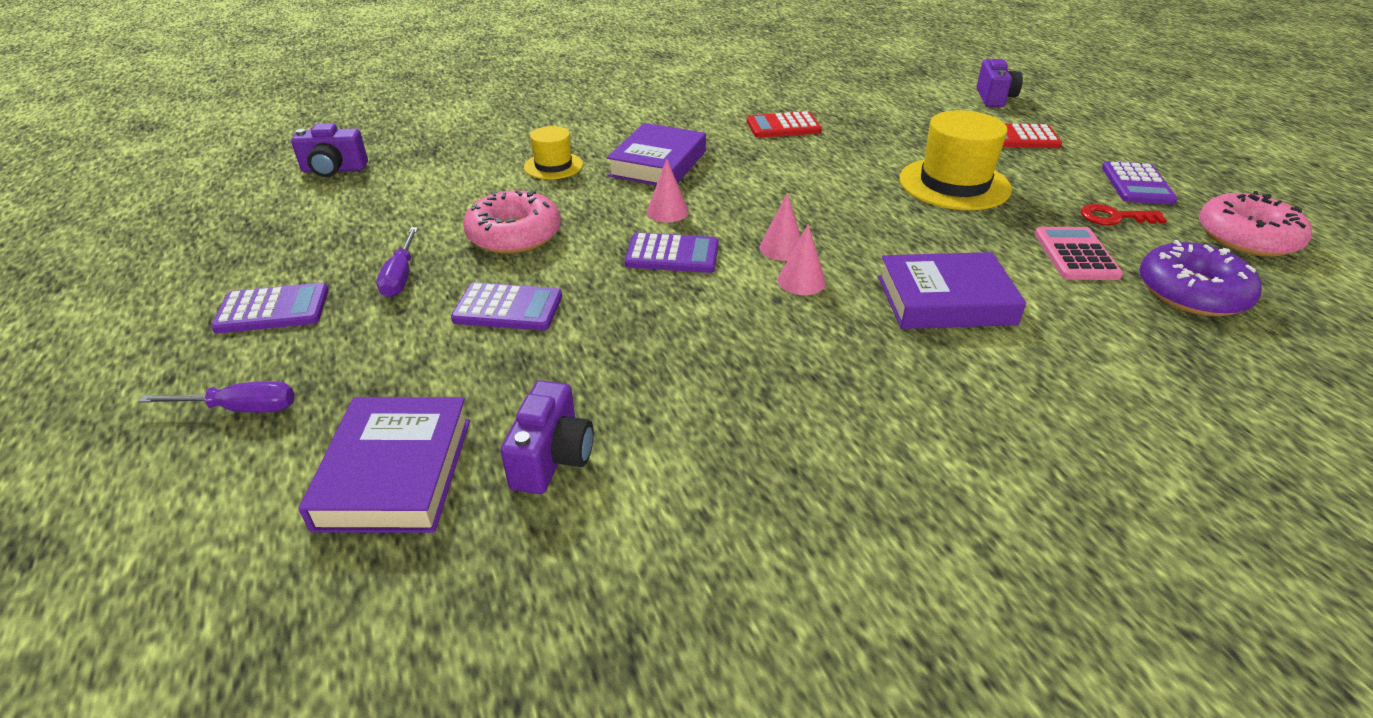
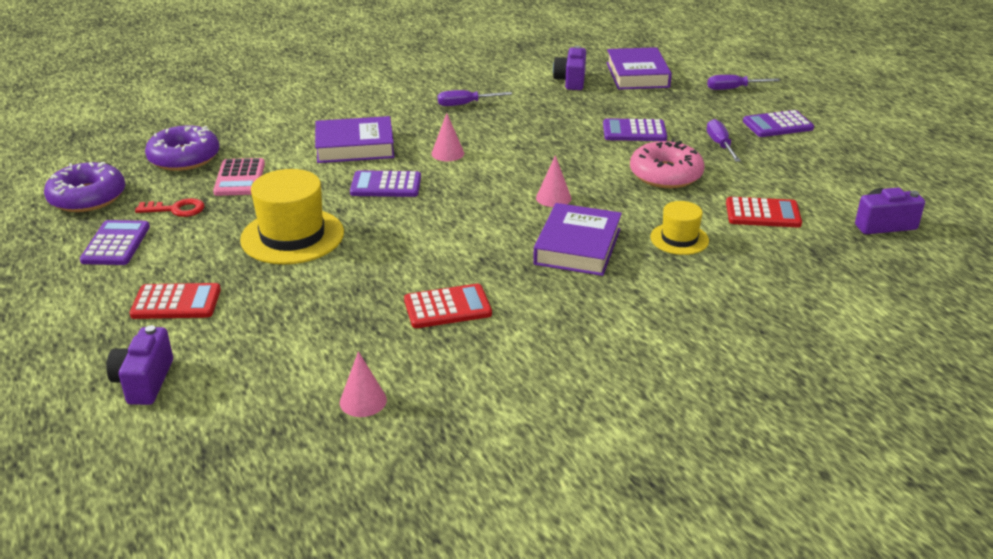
camera: 175 degrees right, 5 degrees down
purple calculator [625,232,719,273] -> purple calculator moved to [350,170,421,197]
pink cone [760,193,801,261] -> pink cone moved to [340,351,387,417]
pink donut [1199,191,1312,257] -> purple donut [44,162,125,212]
none -> purple screwdriver [438,90,512,106]
none -> red calculator [726,197,802,227]

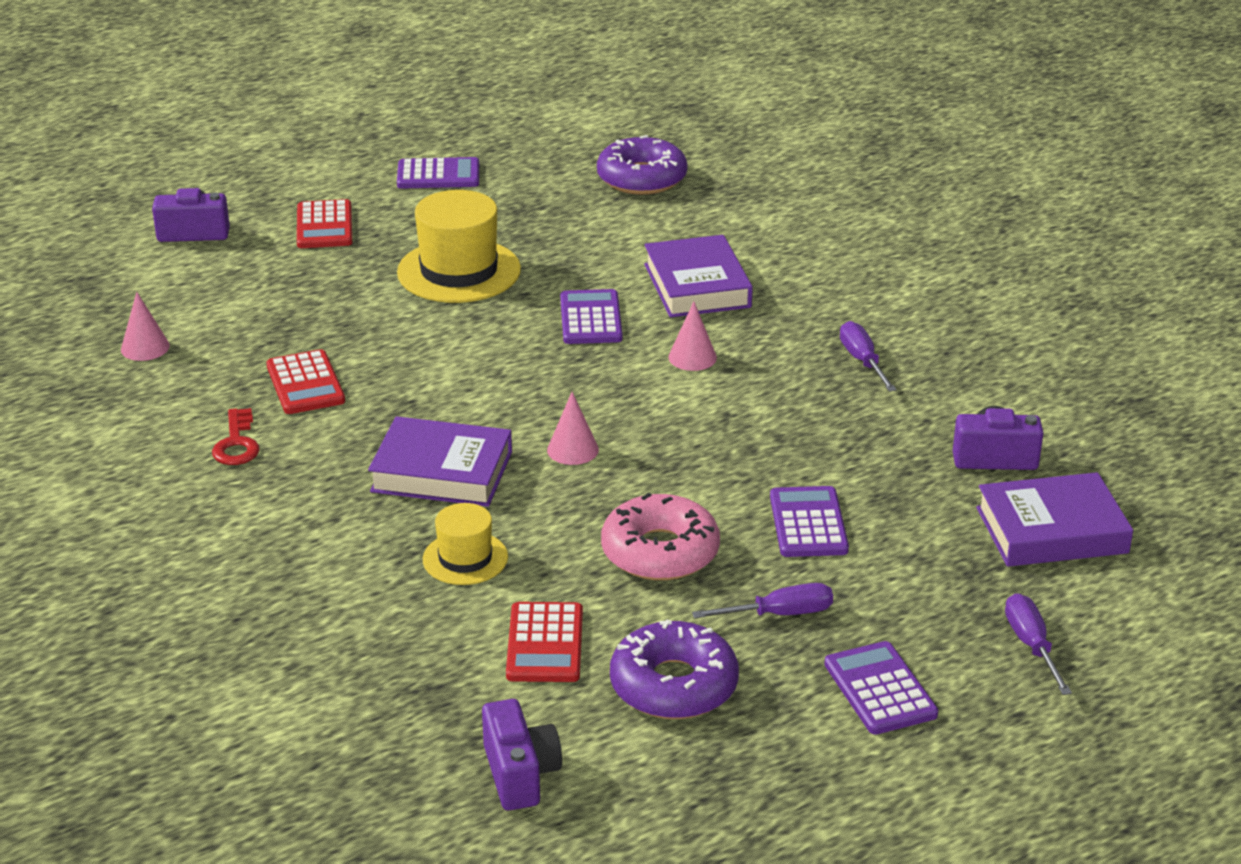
camera: 85 degrees right, 0 degrees up
purple donut [44,162,125,212] -> purple donut moved to [610,620,739,719]
red key [135,198,205,217] -> red key moved to [212,408,260,465]
pink calculator [213,158,265,196] -> none

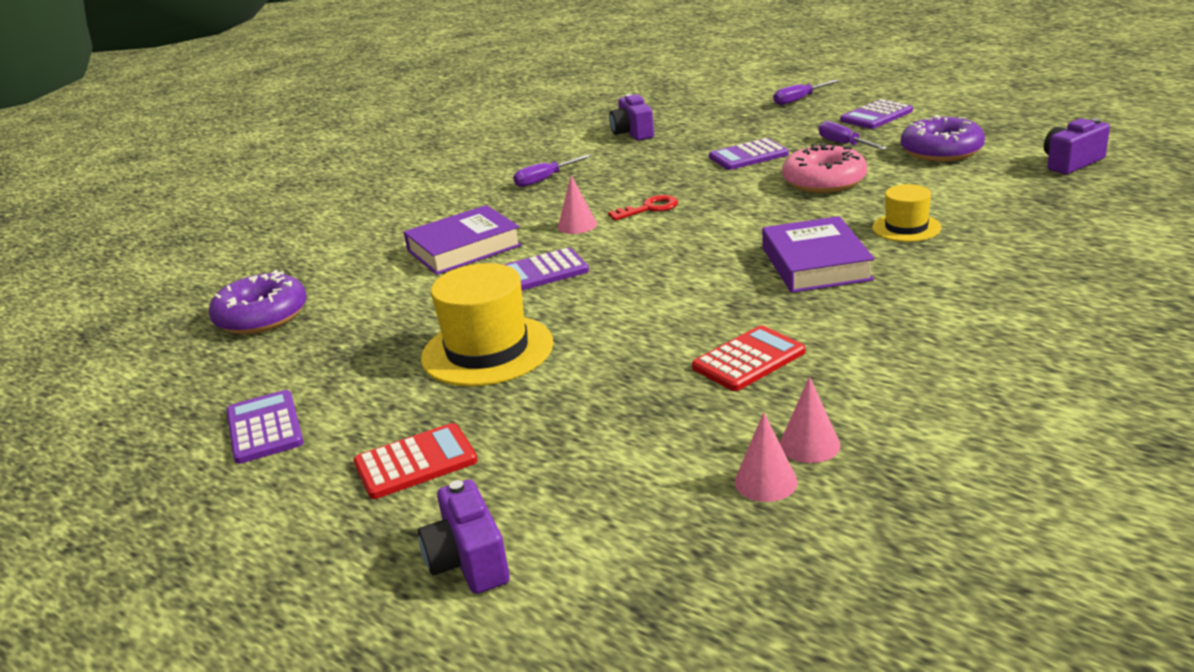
camera: 105 degrees left, 5 degrees down
red key [212,408,260,465] -> red key moved to [608,195,678,221]
red calculator [506,602,583,682] -> none
pink cone [547,392,599,465] -> pink cone moved to [780,377,840,463]
purple book [976,472,1133,567] -> none

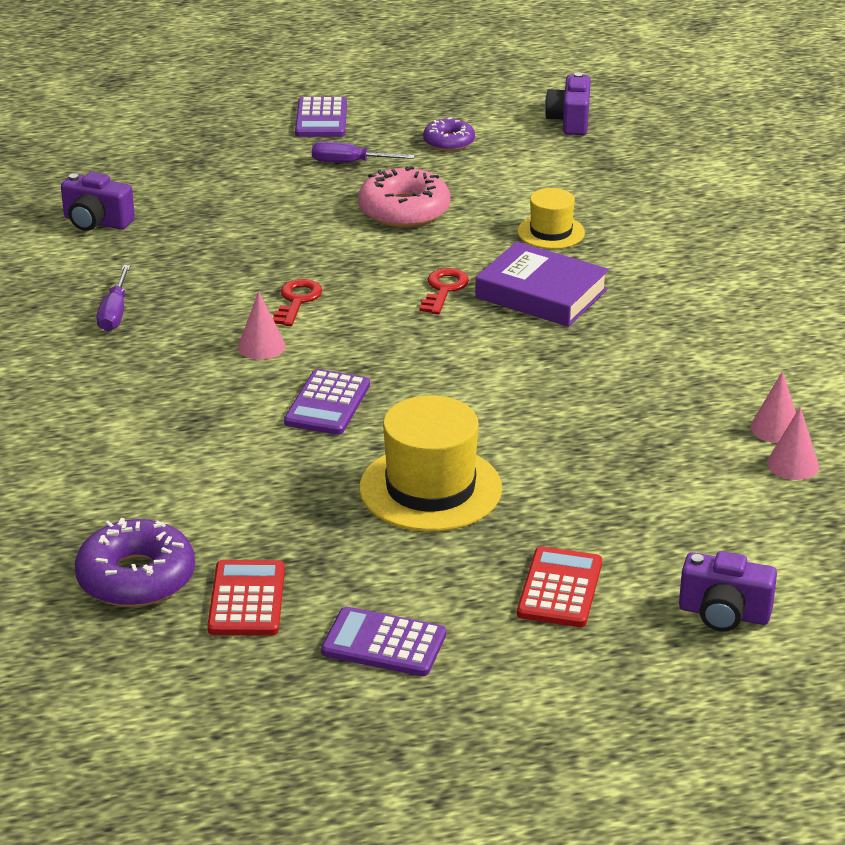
camera: 55 degrees left, 5 degrees up
purple book [403,205,522,275] -> none
red calculator [692,325,805,391] -> red calculator moved to [207,560,285,635]
purple calculator [709,138,789,170] -> none
purple screwdriver [773,80,839,105] -> none
purple donut [901,115,985,162] -> purple donut [423,117,475,151], size x0.60
none -> red key [419,268,469,314]

